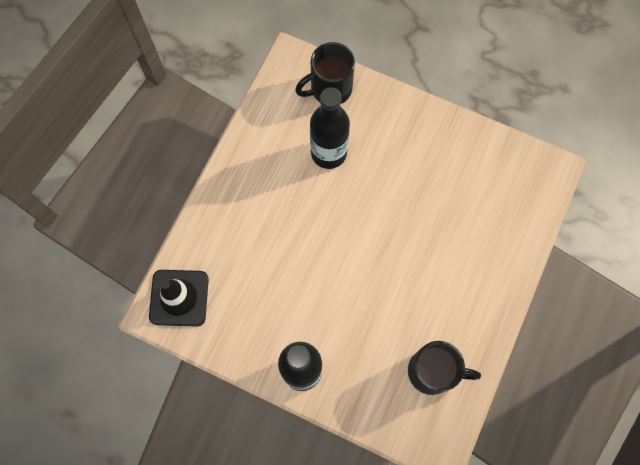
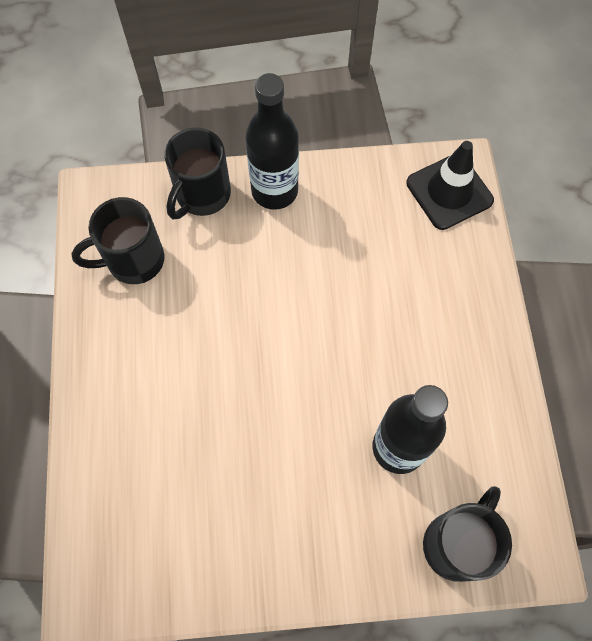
camera: 150 degrees right, 5 degrees down
none -> black mug [164,128,231,219]

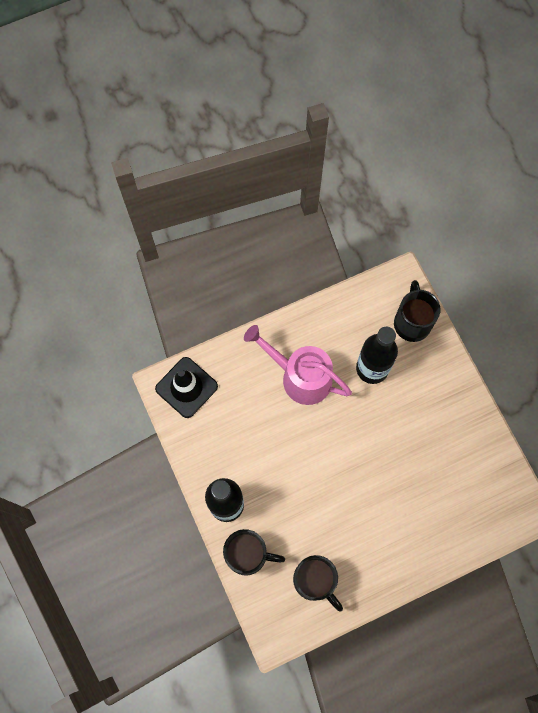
camera: 110 degrees left, 5 degrees up
black mug [423,486,512,582] -> black mug turned 75 degrees clockwise [394,280,441,342]
none -> pink watering can [244,325,352,405]

